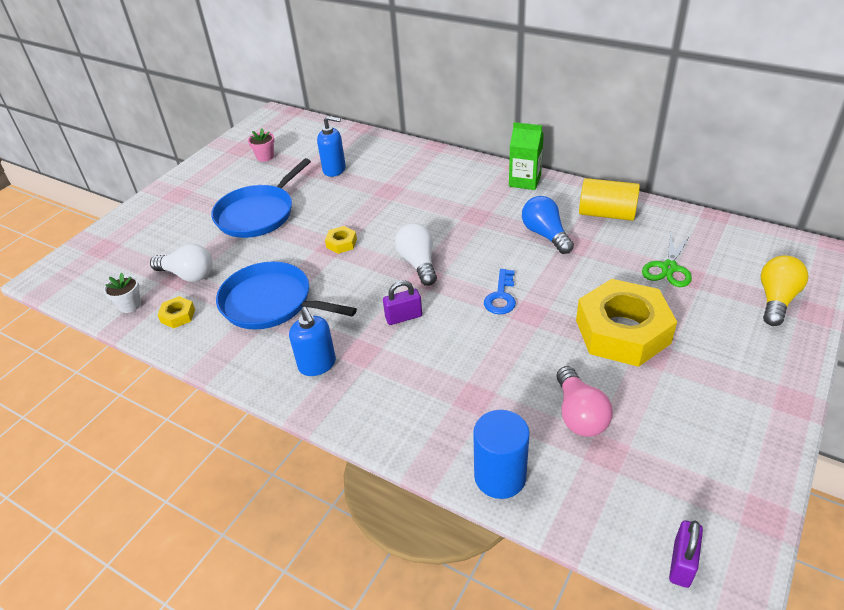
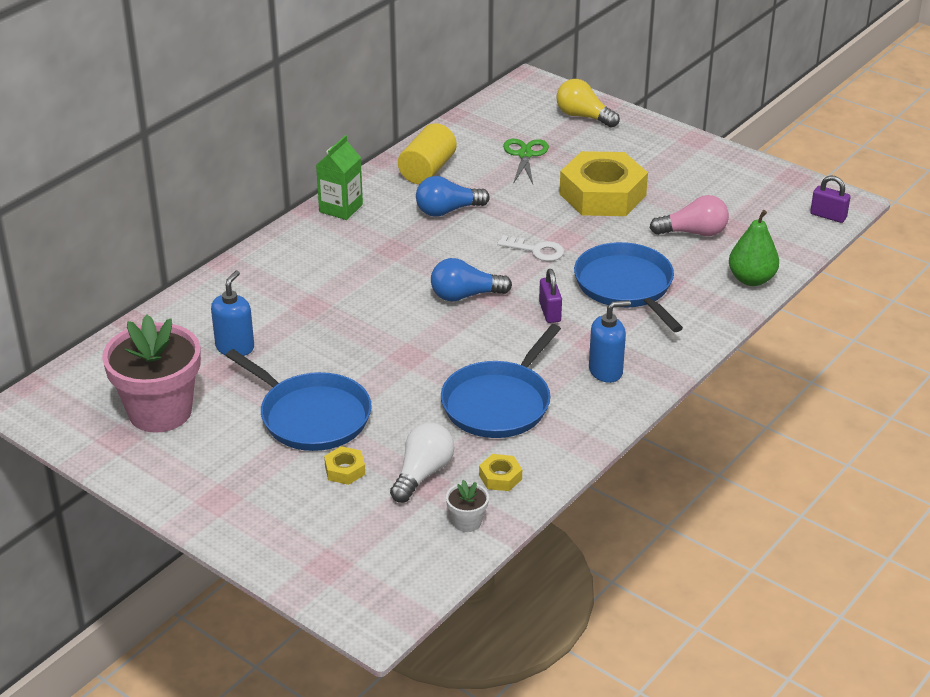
camera: 85 degrees left, 5 degrees down
pink flower pot [248,128,274,162] -> pink flower pot [102,315,201,433], size x2.39
yellow nut [325,226,357,254] -> yellow nut moved to [324,446,365,485]
white light bulb [395,223,437,286] -> blue light bulb [431,258,512,302]
blue cylinder [473,410,530,499] -> green pear [729,210,779,286]
blue key [484,269,516,314] -> white key [497,235,564,261]
green scissors [642,233,692,287] -> green scissors turned 120 degrees counterclockwise [503,139,549,184]
none -> blue pan [574,242,683,332]

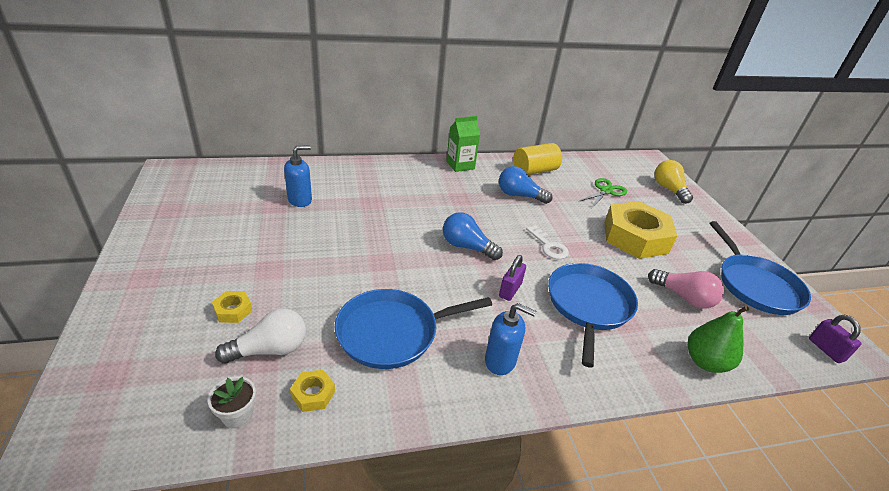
camera: 35 degrees right, 0 degrees up
pink flower pot [102,315,201,433] -> none
blue pan [226,349,372,451] -> blue pan moved to [710,221,811,315]

